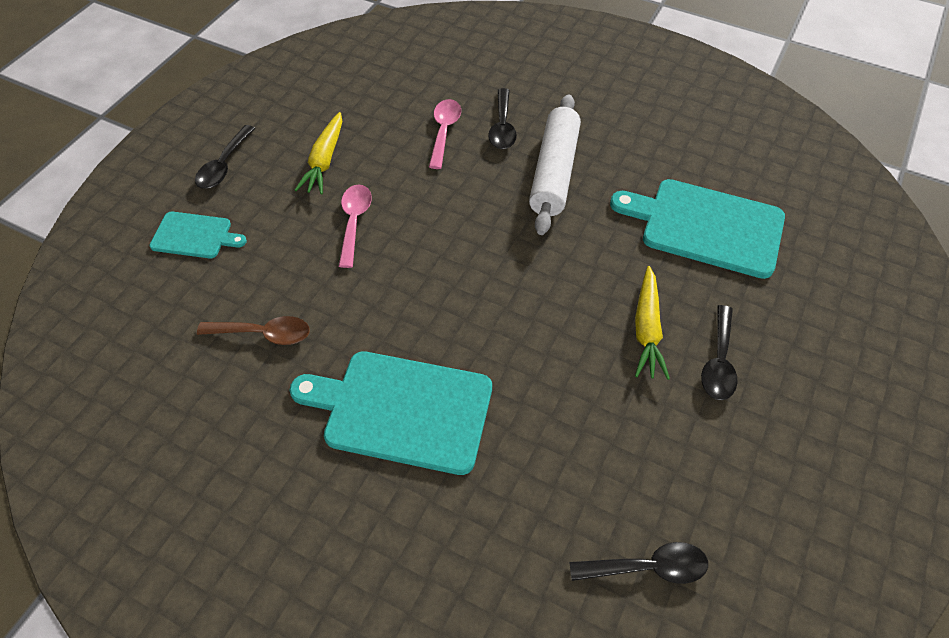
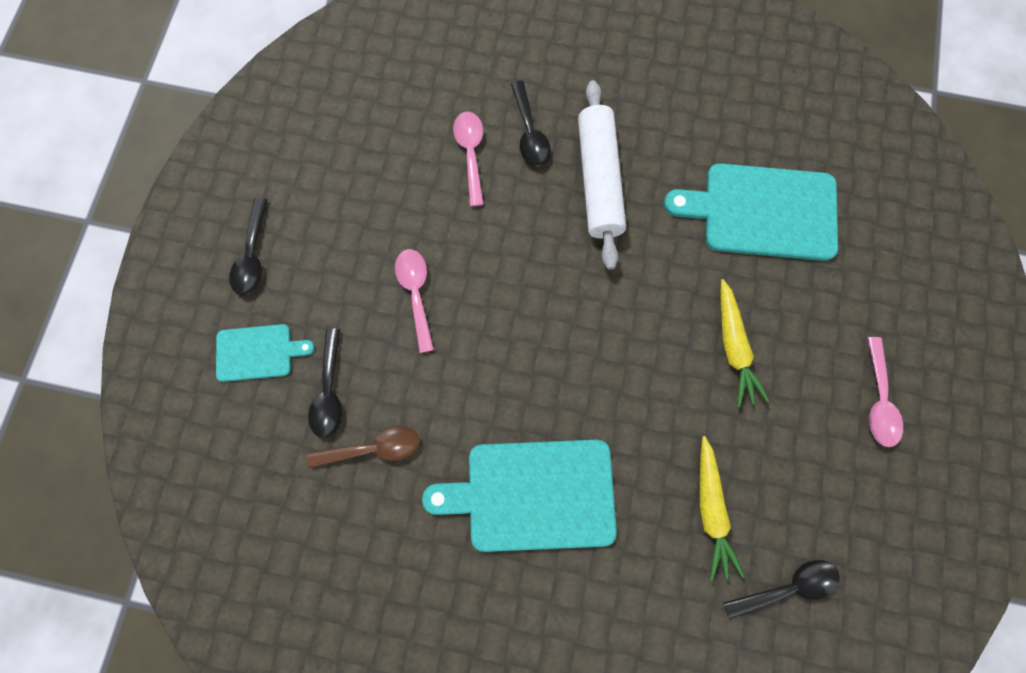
camera: 15 degrees left, 20 degrees up
yellow carrot [295,112,342,194] -> yellow carrot moved to [700,436,744,581]
black spoon [701,305,738,400] -> black spoon moved to [308,329,342,438]
none -> pink spoon [867,337,903,447]

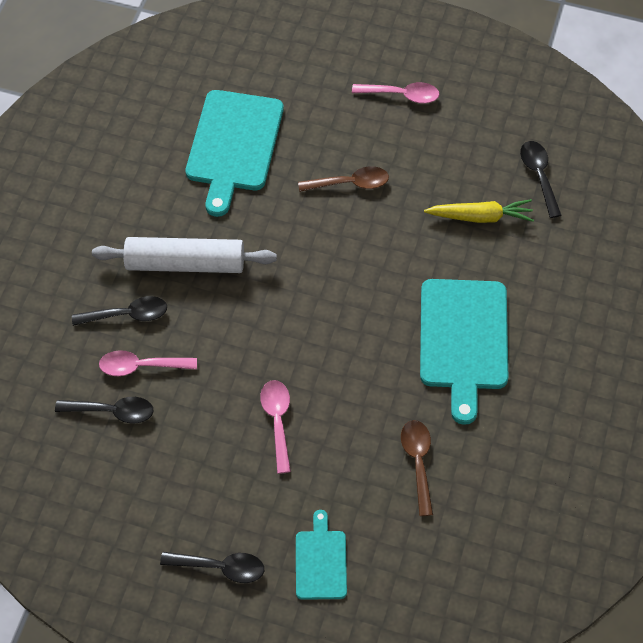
camera: 85 degrees left, 15 degrees down
black spoon [308,329,342,438] -> black spoon moved to [55,397,154,423]
pink spoon [395,249,434,353] -> pink spoon turned 90 degrees clockwise [260,380,291,474]
yellow carrot [720,279,769,407] -> brown spoon [298,166,389,192]

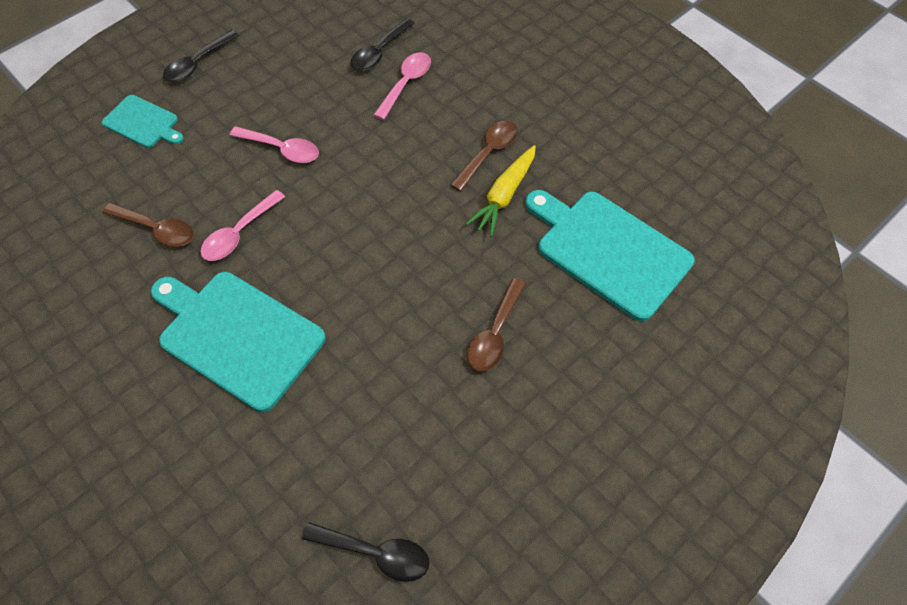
camera: 120 degrees right, 0 degrees up
black spoon [72,296,167,326] -> none
white rolling pin [92,237,277,273] -> brown spoon [451,121,518,191]
pink spoon [352,82,439,103] -> pink spoon moved to [200,190,285,261]
yellow carrot [424,199,534,223] -> yellow carrot moved to [466,145,536,237]

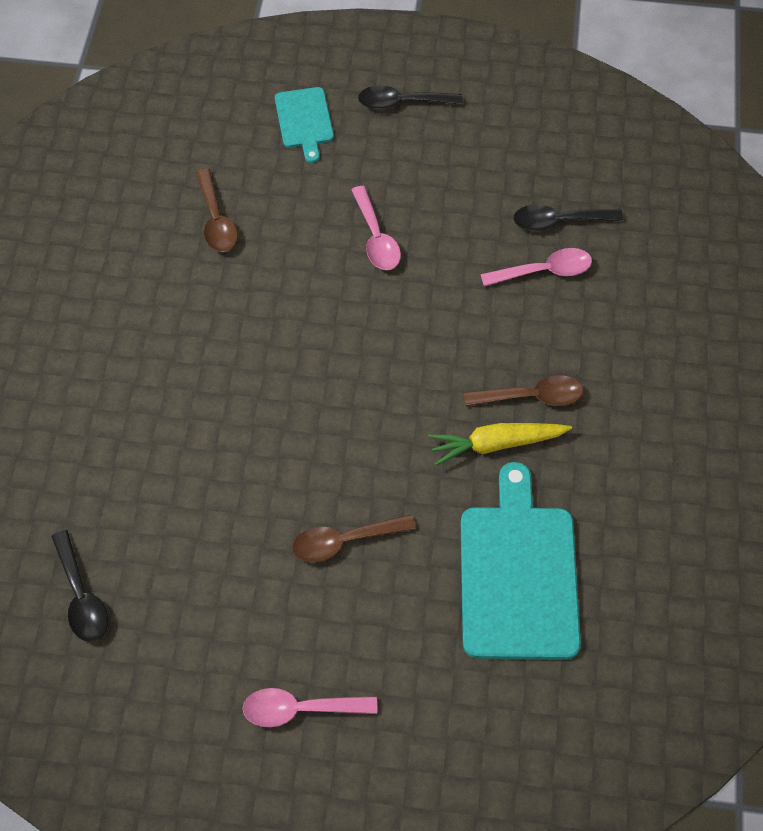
camera: 50 degrees right, 0 degrees up
turquoise cutting board [151,272,326,412] -> none
pink spoon [200,190,285,261] -> pink spoon moved to [242,688,377,727]

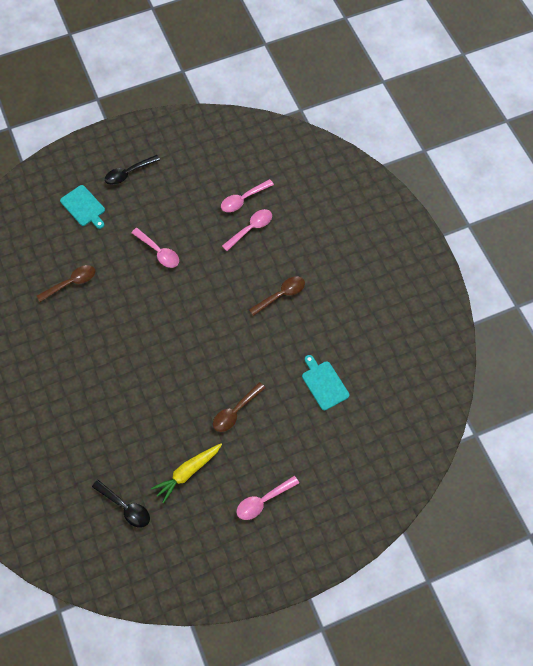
camera: 30 degrees left, 5 degrees up
brown spoon [196,168,238,252] -> brown spoon turned 75 degrees counterclockwise [37,265,95,302]
yellow carrot [428,423,572,466] -> yellow carrot moved to [151,444,222,504]
turquoise cutting board [461,462,581,660] -> turquoise cutting board [302,355,349,410], size x0.54
black spoon [514,204,623,231] -> pink spoon [221,179,274,212]

